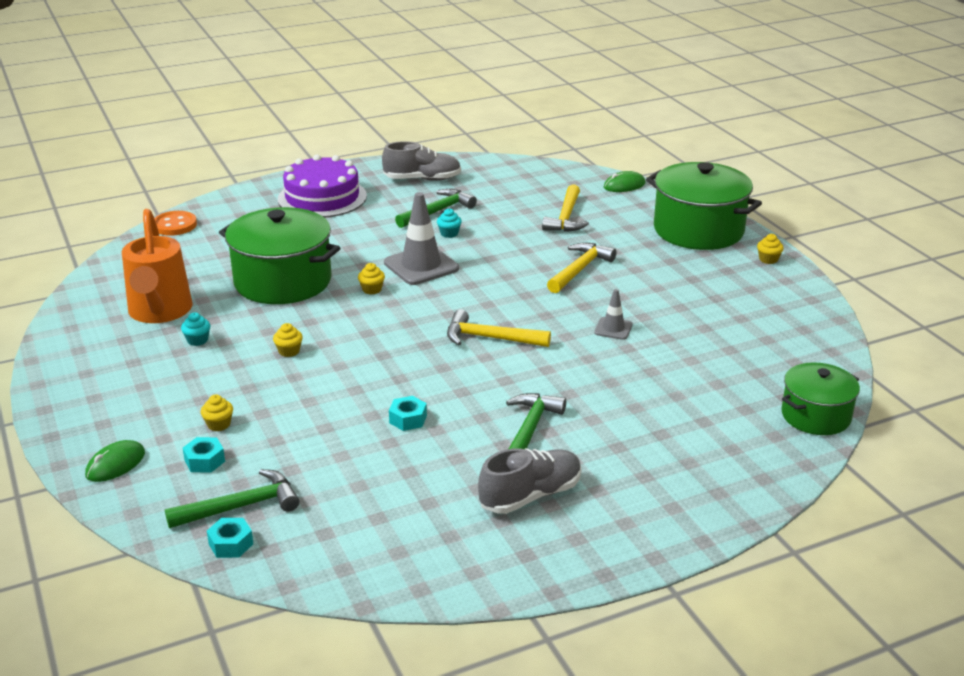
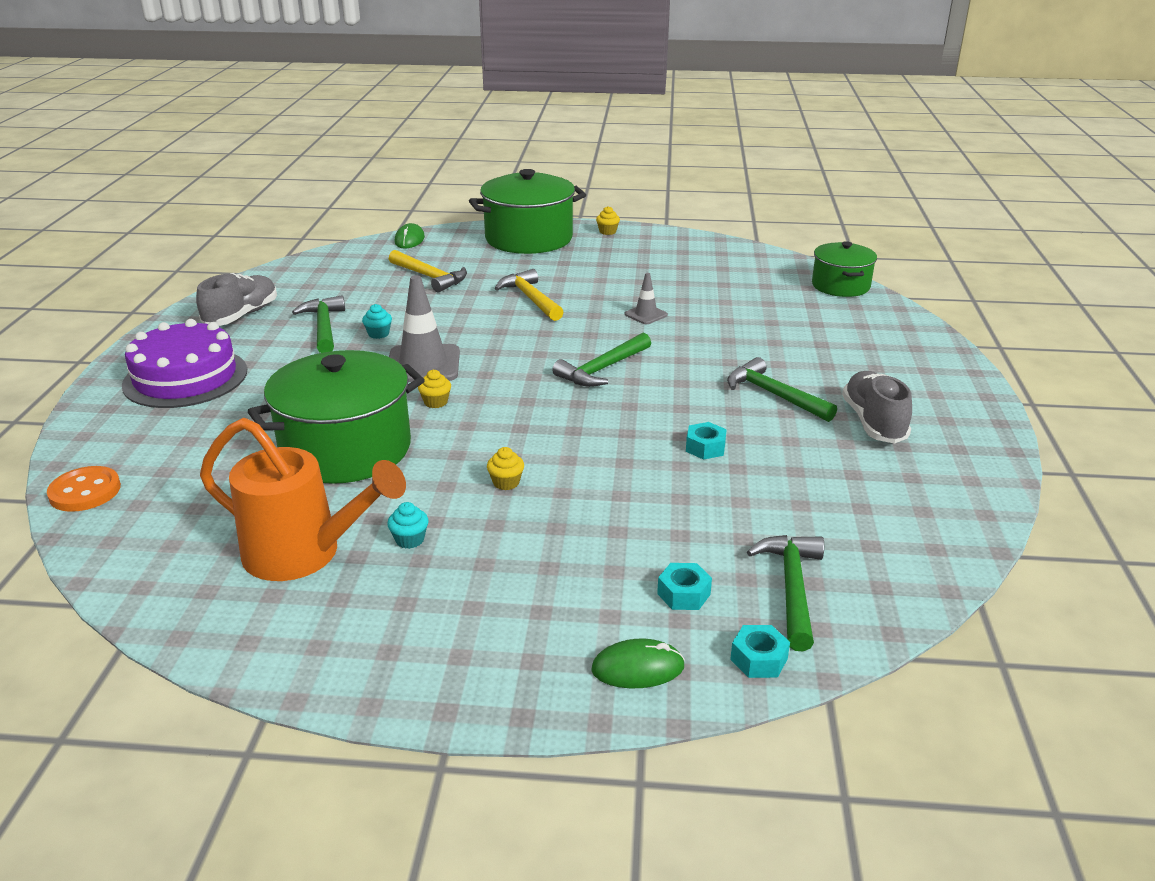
camera: 60 degrees left, 0 degrees up
green mouse [85,440,145,482] -> green mouse turned 75 degrees counterclockwise [591,639,685,688]
yellow cupcake [201,395,233,431] -> none
turquoise nut [207,518,253,558] -> turquoise nut moved to [730,625,790,678]
yellow hammer [447,309,551,347] -> green hammer [552,333,651,387]

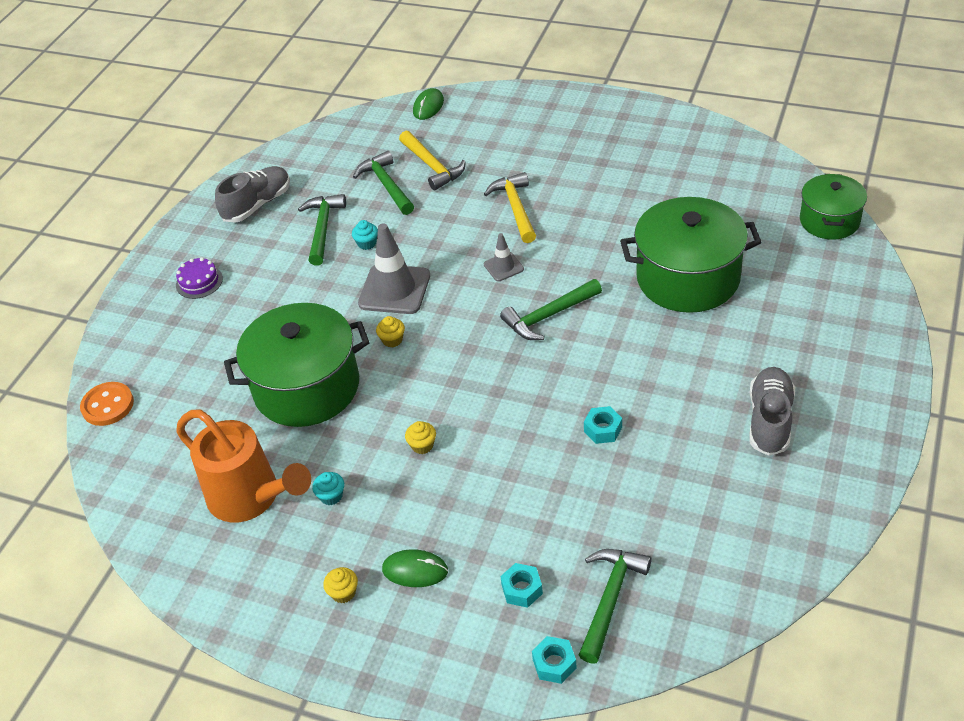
camera: 20 degrees right, 15 degrees up
purple cake [122,319,247,408] -> purple cake [176,257,223,299], size x0.47
green pot [469,169,586,254] -> green pot moved to [620,197,762,313]
green mouse [591,639,685,688] -> green mouse moved to [382,549,448,587]
yellow cupcake [596,206,620,235] -> yellow cupcake moved to [323,567,358,603]
grey traffic cone [625,273,668,324] -> grey traffic cone moved to [484,233,524,281]
green hammer [727,357,837,422] -> green hammer moved to [353,151,414,215]

